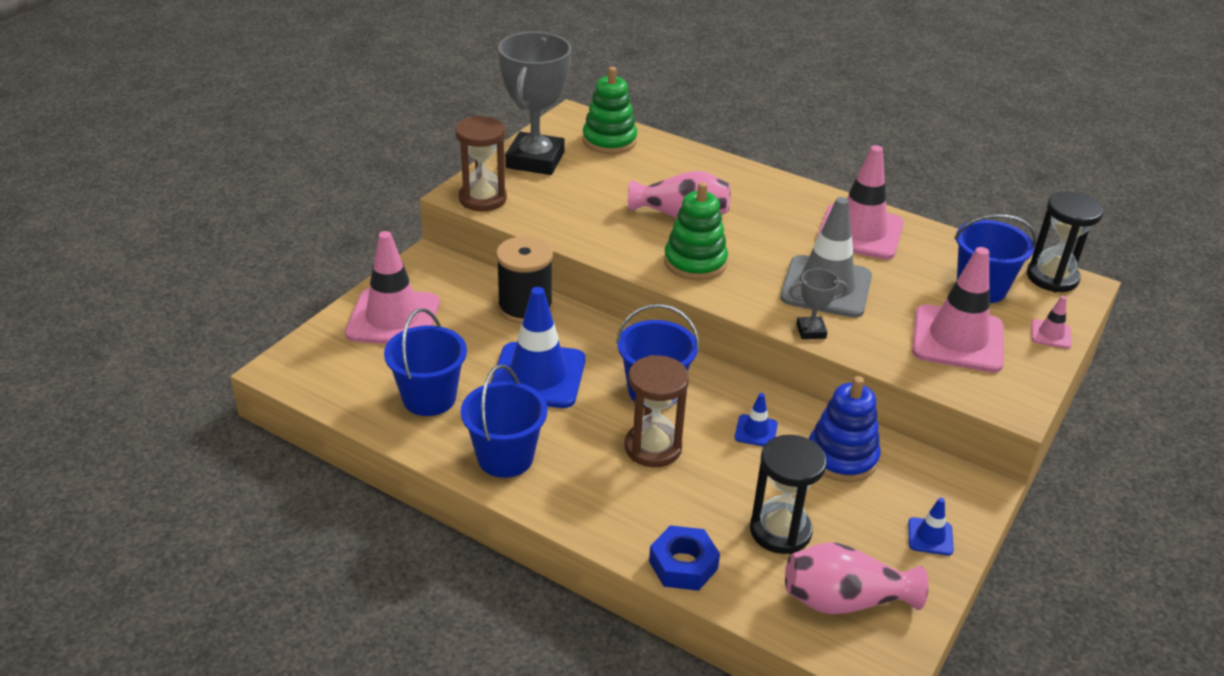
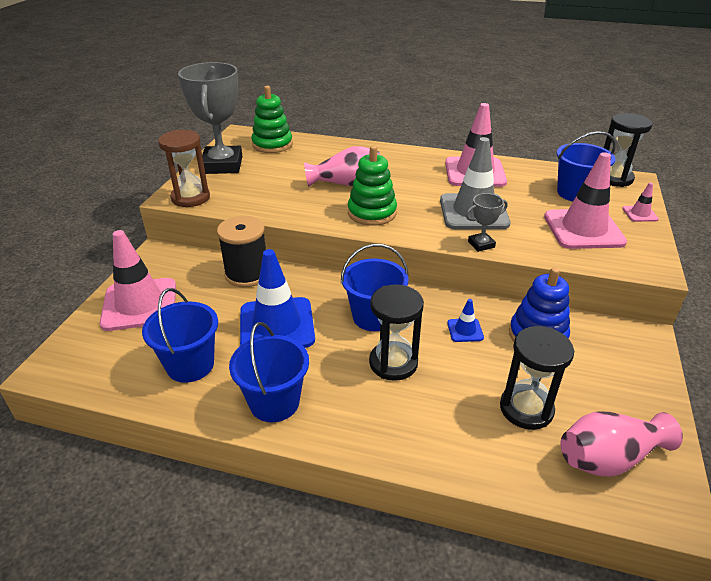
camera: 15 degrees left, 0 degrees up
brown hourglass [624,355,689,467] -> black hourglass [369,284,424,381]
blue nut [649,525,720,591] -> none
blue traffic cone [908,498,954,556] -> none

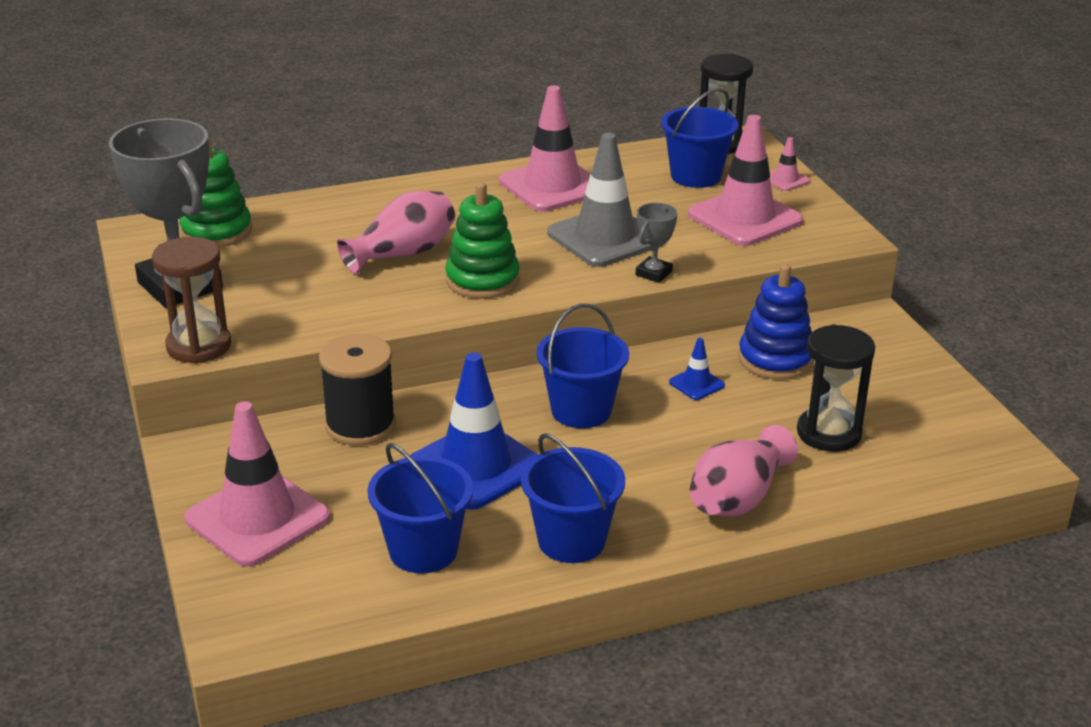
camera: 35 degrees left, 5 degrees down
black hourglass [369,284,424,381] -> none
pink vase [560,411,683,477] -> pink vase moved to [690,425,798,516]

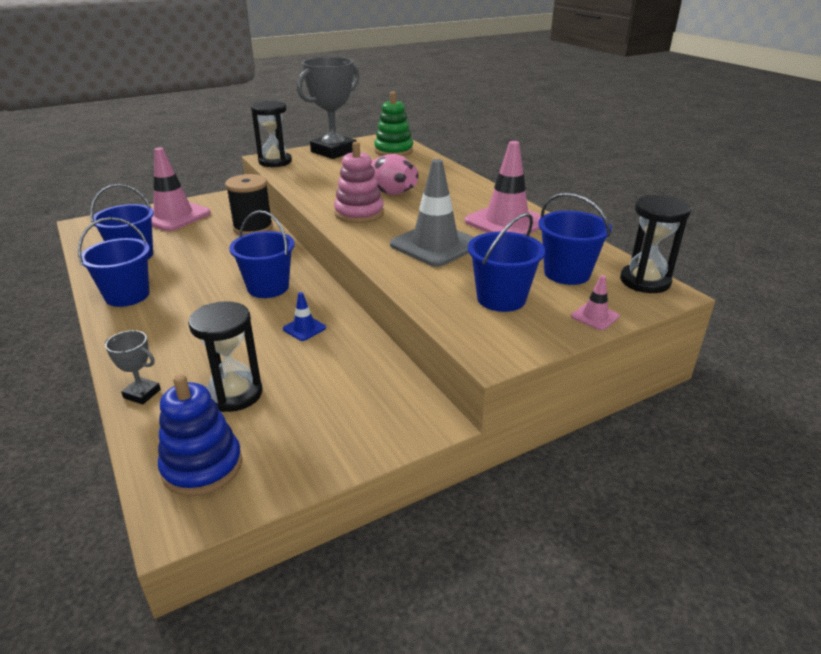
camera: 80 degrees right, 0 degrees up
brown hourglass [152,237,231,364] -> black hourglass [251,101,292,167]
blue traffic cone [410,352,538,510] -> none
green stacking toy [445,182,520,299] -> pink stacking toy [334,142,384,223]
grey trophy [636,203,678,283] -> grey trophy moved to [105,330,161,405]
pink traffic cone [688,115,803,246] -> blue bucket [468,213,545,312]
pink vase [690,425,798,516] -> none
blue stacking toy [739,264,813,380] -> blue stacking toy moved to [158,374,242,496]

